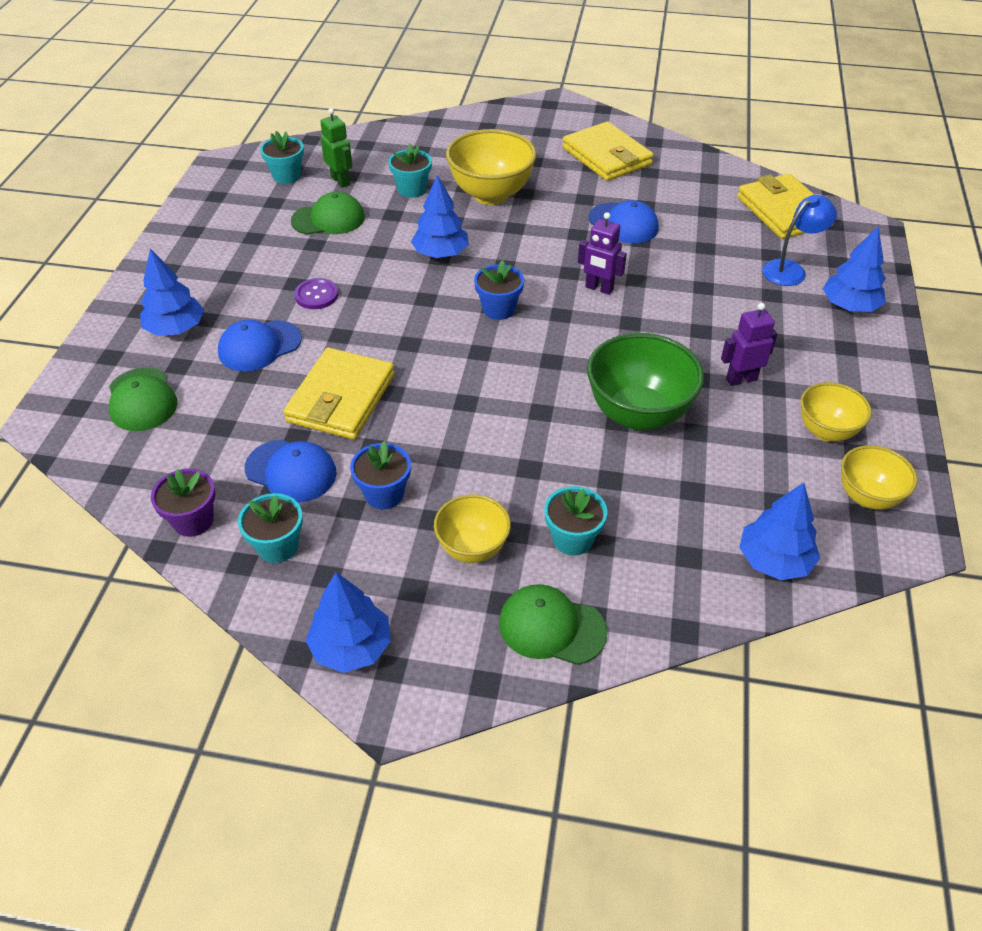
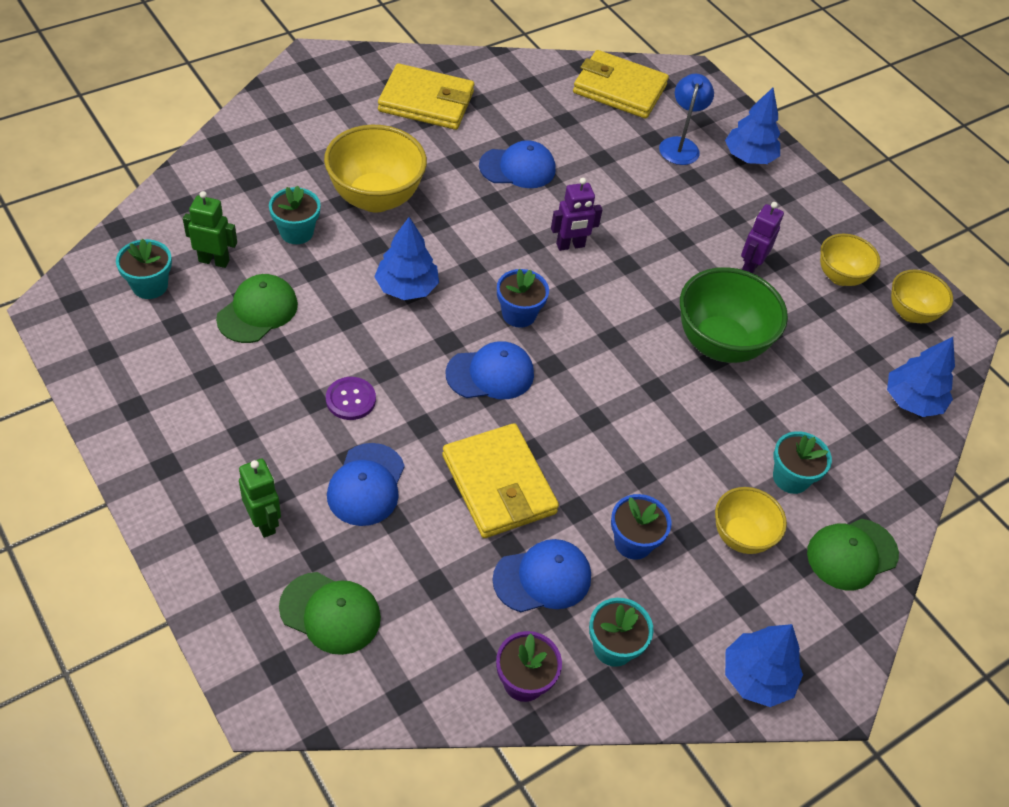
camera: 50 degrees left, 5 degrees up
blue tree [140,249,204,336] -> green robot [239,459,281,538]
none -> blue cap [446,341,534,399]

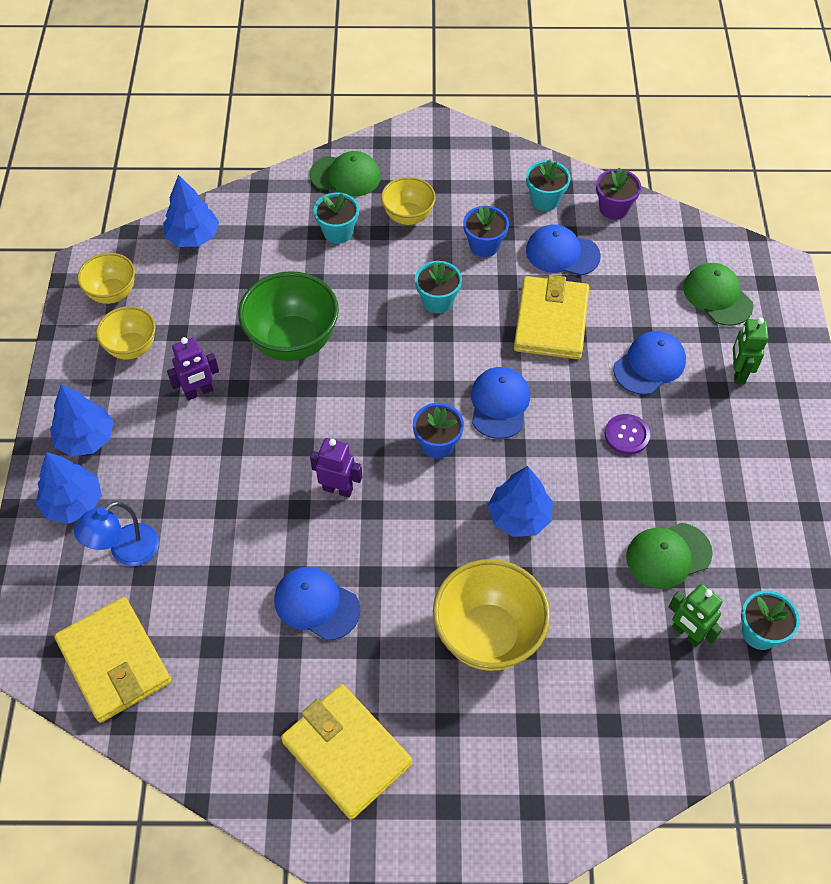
camera: 140 degrees left, 5 degrees up
turquoise flower pot [269,186,320,244] -> turquoise flower pot moved to [415,261,462,313]
blue cap [446,341,534,399] -> blue cap turned 75 degrees clockwise [471,367,530,439]
blue tree [725,624,803,707] -> blue tree moved to [50,384,114,457]

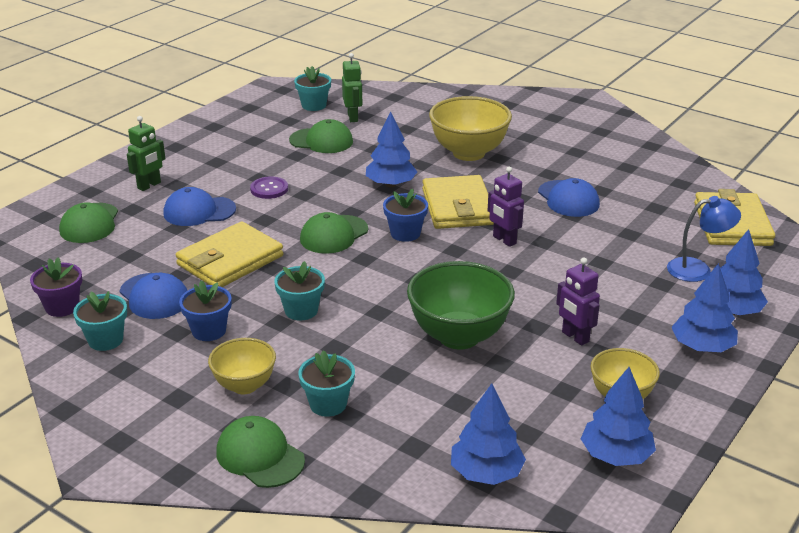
camera: 145 degrees left, 25 degrees down
yellow bowl [77,253,135,304] -> blue tree [581,367,656,466]
purple robot [167,337,219,400] -> purple robot turned 135 degrees counterclockwise [556,258,600,346]
yellow wallet [281,684,412,820] -> yellow wallet moved to [422,175,494,229]
blue cap [471,367,530,439] -> green cap [300,212,368,254]

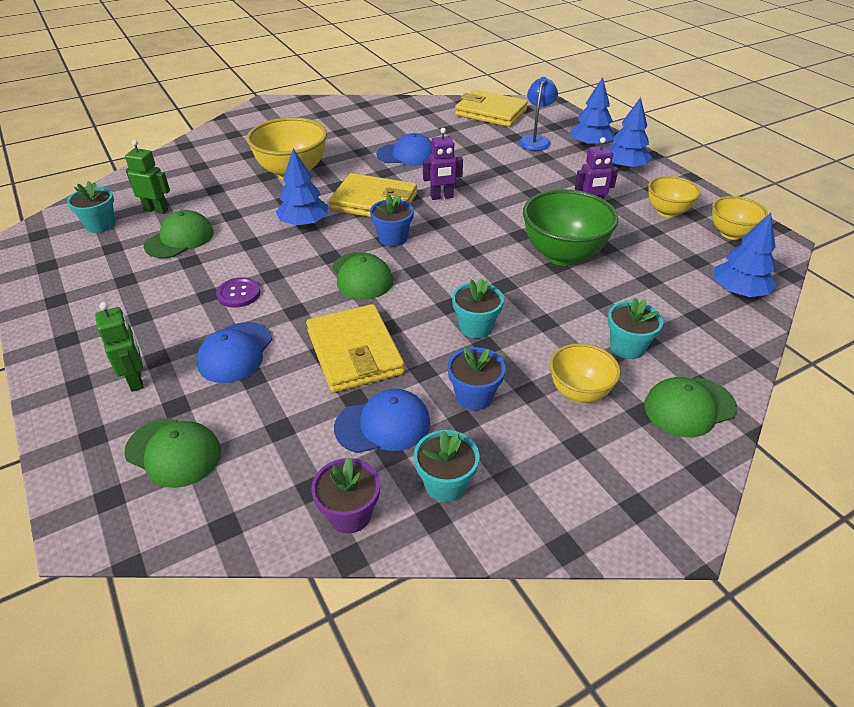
camera: 65 degrees left, 10 degrees up
blue tree [581,367,656,466] -> yellow bowl [712,196,768,240]

